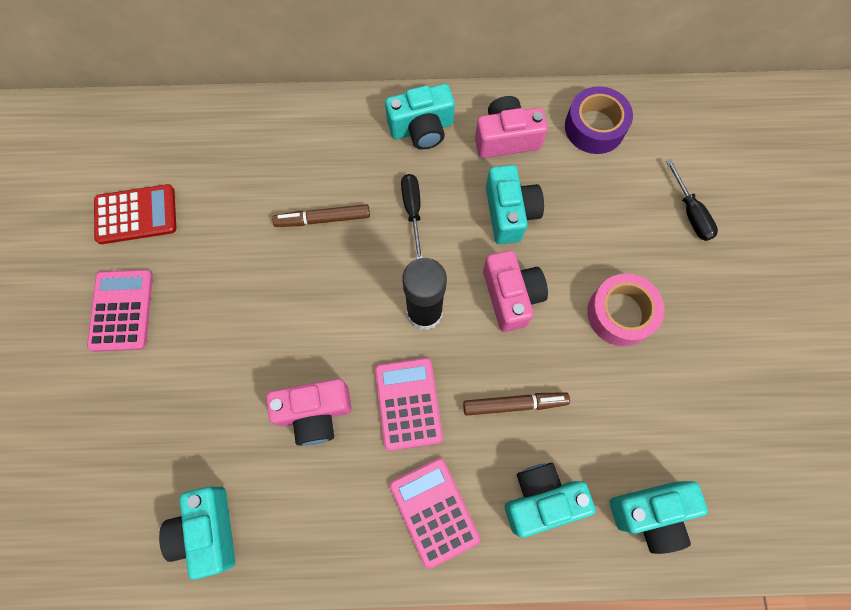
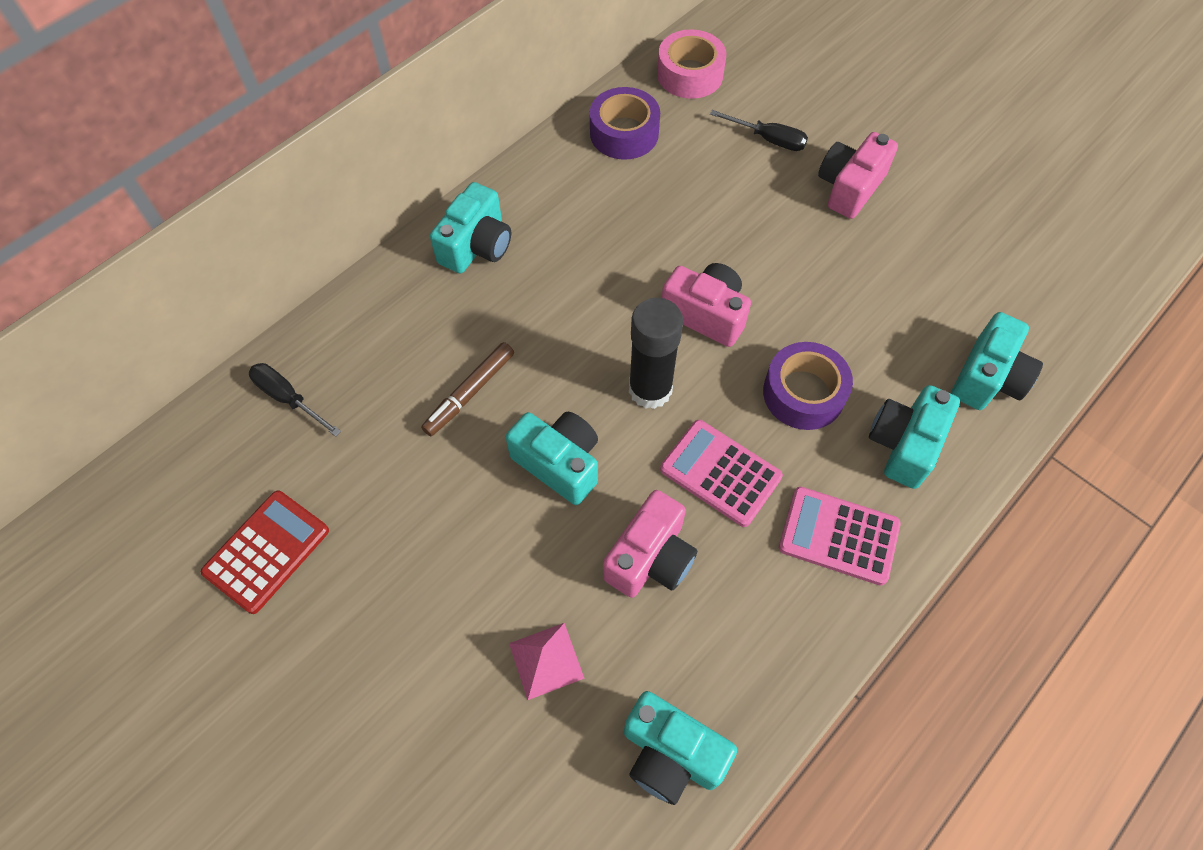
camera: 45 degrees left, 10 degrees down
pink calculator [87,270,153,352] -> none
black screwdriver [401,174,423,259] -> black screwdriver moved to [249,363,341,437]
brown marker [463,392,570,416] -> purple tape [763,342,853,430]
pink camera [475,96,548,158] -> pink camera moved to [818,132,898,219]
turquoise camera [486,165,544,244] -> turquoise camera moved to [506,412,598,505]
pink tape [587,273,664,346] -> pink tape moved to [657,29,726,99]
none -> pink pyramid [509,623,585,700]

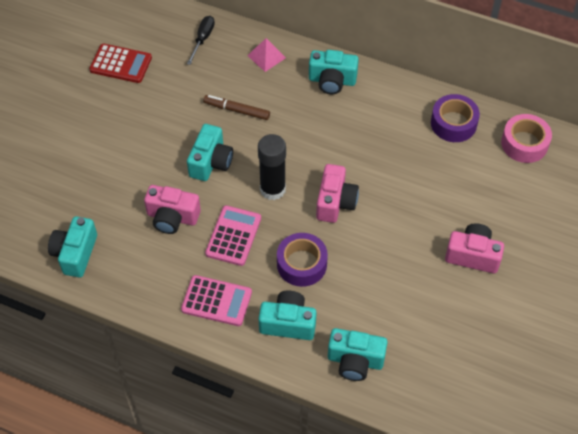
camera: 70 degrees right, 5 degrees down
pink pyramid [509,623,585,700] -> pink pyramid moved to [247,38,286,72]
black screwdriver [710,110,808,151] -> none
pink calculator [779,487,901,586] -> pink calculator turned 105 degrees clockwise [181,275,252,326]

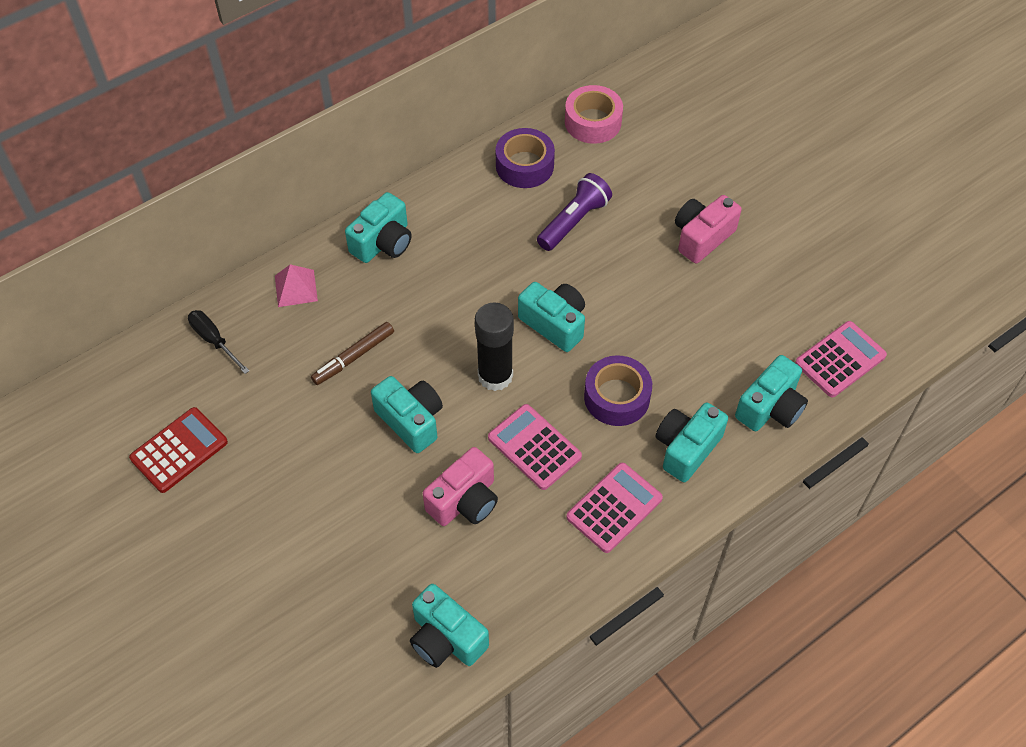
camera: 60 degrees left, 0 degrees up
pink camera [316,164,359,223] -> turquoise camera [518,282,585,352]
none -> purple flashlight [537,173,612,251]
none -> pink calculator [795,321,887,397]

